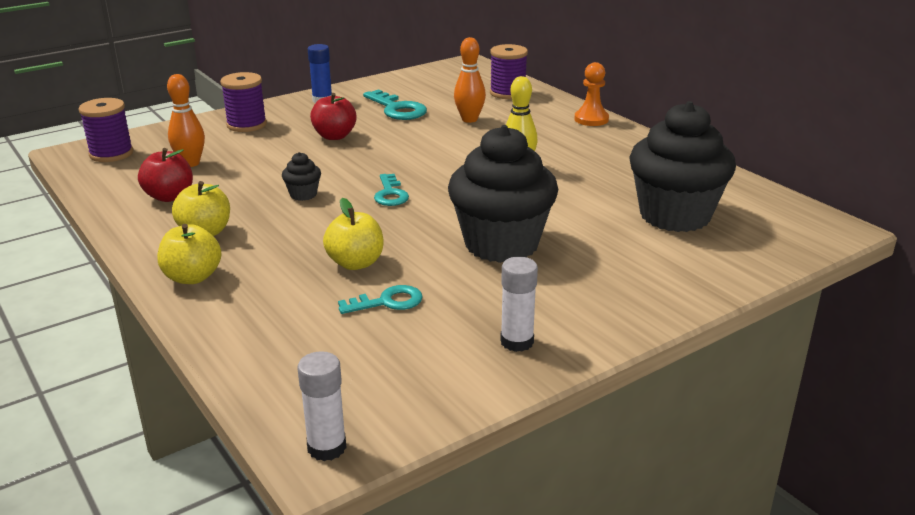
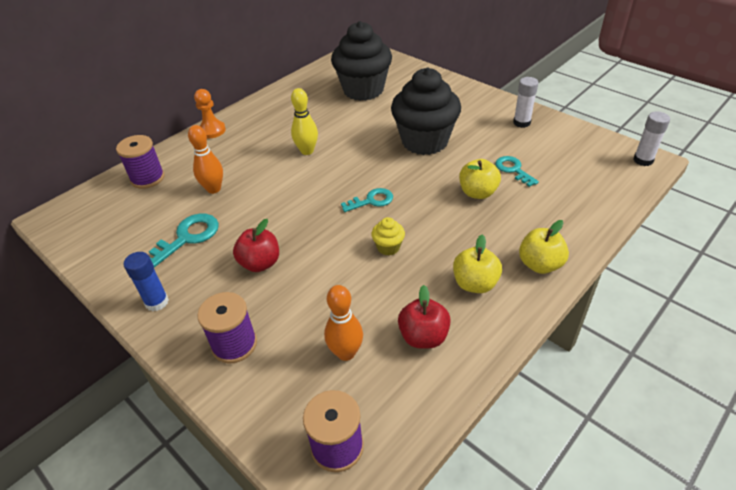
camera: 100 degrees left, 15 degrees up
black cupcake [282,152,321,201] -> yellow cupcake [372,217,405,256]

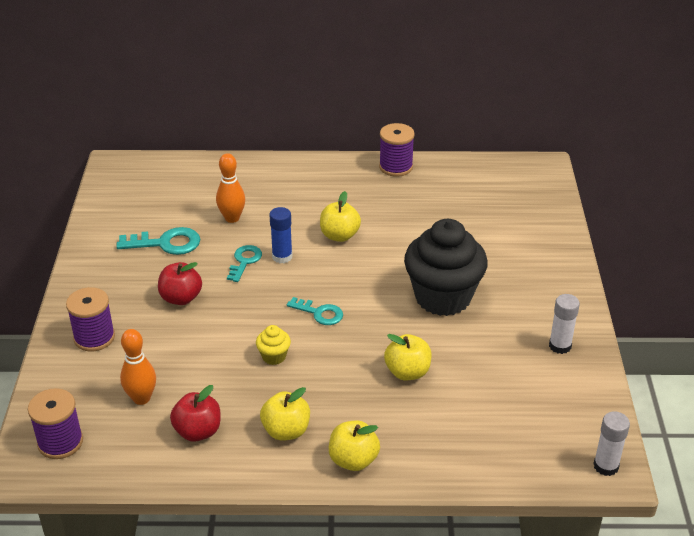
camera: 45 degrees right, 5 degrees down
purple spool [116,135,165,189] -> purple spool moved to [379,123,415,177]
blue glue stick [124,252,169,312] -> blue glue stick moved to [270,207,292,263]
orange pawn [194,89,226,138] -> none
yellow bowling pin [291,88,318,155] -> yellow apple [320,191,361,242]
black cupcake [331,21,392,101] -> none
turquoise key [495,156,539,187] -> turquoise key moved to [227,245,262,282]

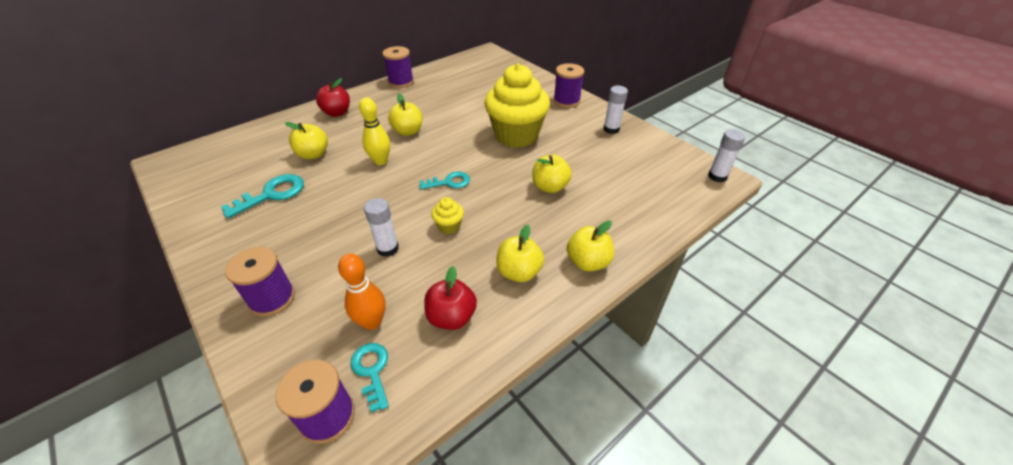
camera: 40 degrees left, 5 degrees up
red apple [158,262,202,305] -> red apple moved to [316,78,350,117]
orange bowling pin [216,153,245,223] -> yellow apple [285,122,328,160]
turquoise key [227,245,262,282] -> turquoise key moved to [350,343,389,413]
blue glue stick [270,207,292,263] -> yellow bowling pin [359,98,390,165]
black cupcake [404,219,488,316] -> yellow cupcake [484,64,550,148]
none -> white glue stick [364,198,399,257]
none -> purple spool [553,63,584,108]

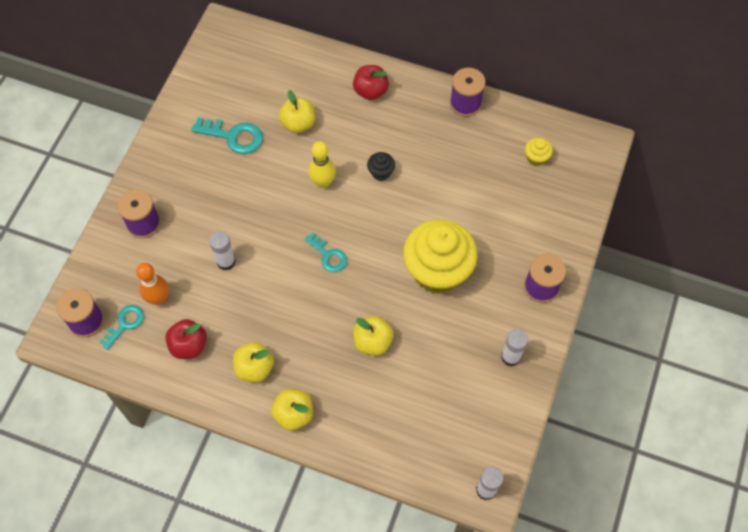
camera: 60 degrees right, 20 degrees up
yellow apple [388,94,422,136] -> black cupcake [367,152,395,181]
yellow cupcake [431,197,464,234] -> yellow cupcake moved to [525,137,553,166]

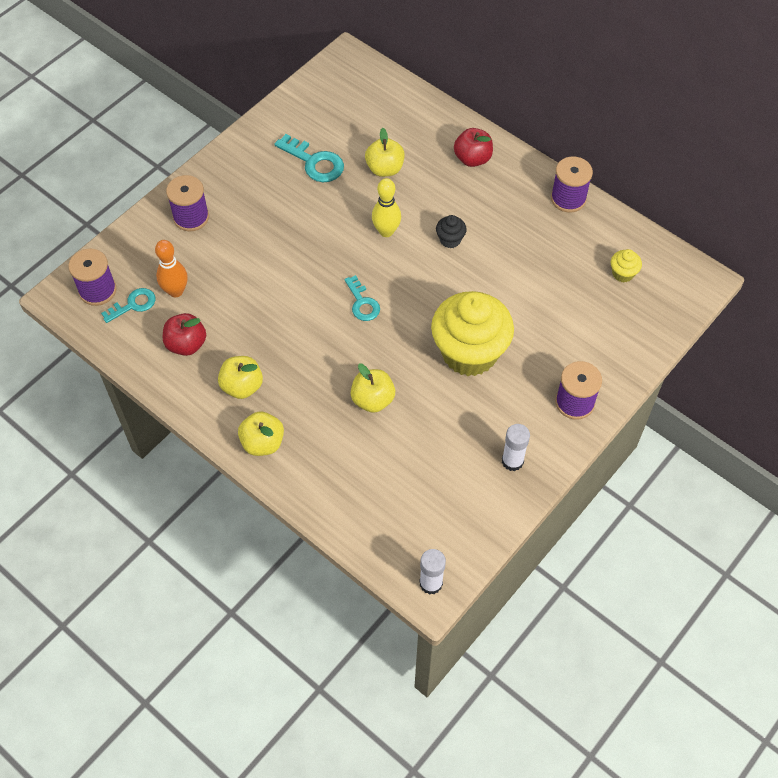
camera: 20 degrees right, 5 degrees down
white glue stick [209,231,236,270] -> none

